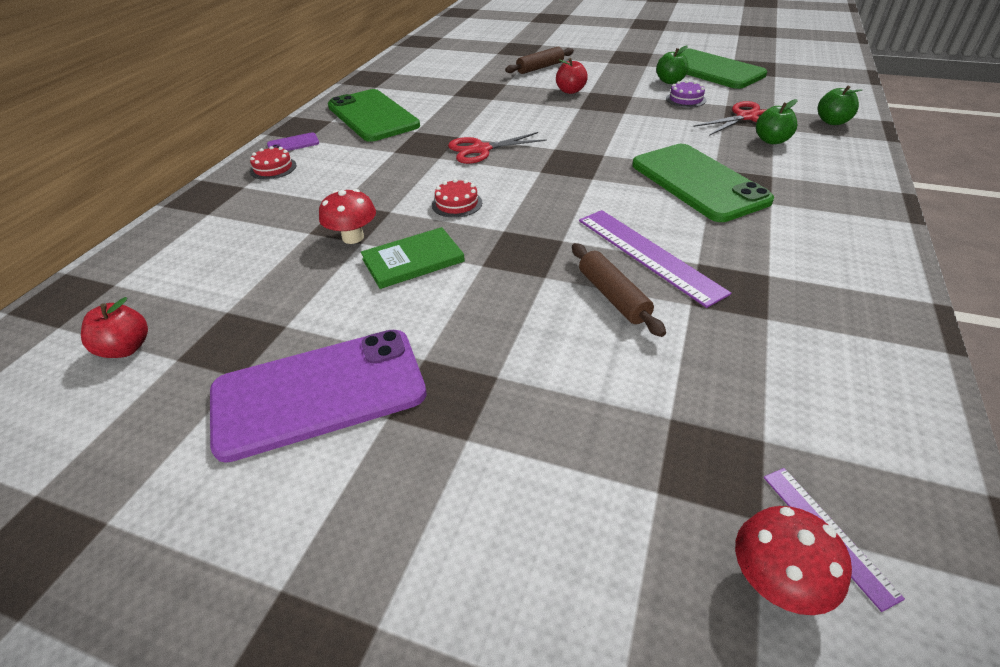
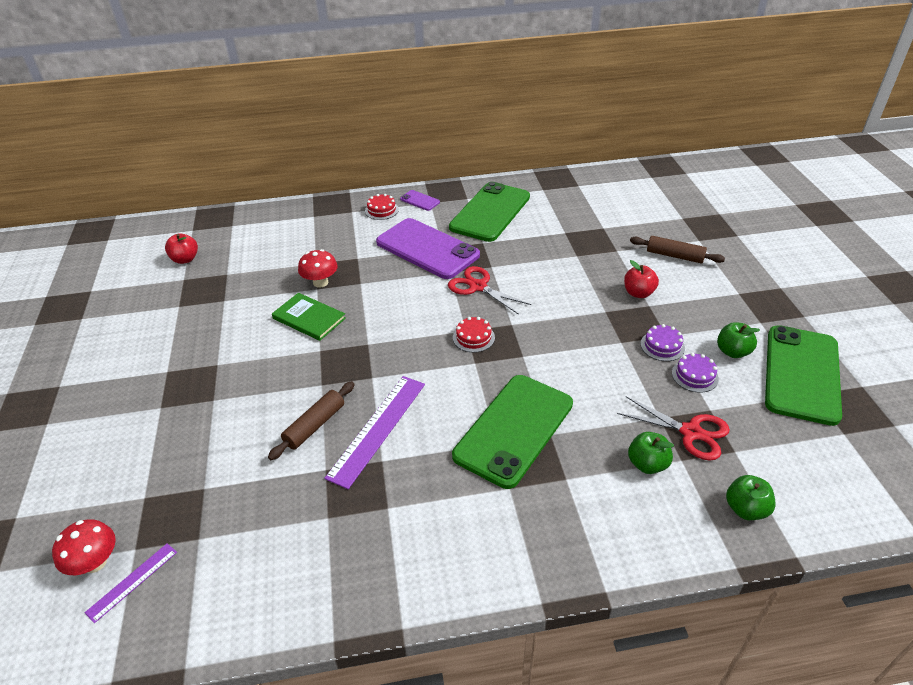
camera: 60 degrees right, 0 degrees up
purple phone [210,330,427,463] -> purple phone moved to [376,218,480,279]
red cake [432,179,482,218] -> red cake moved to [453,317,495,352]
none -> purple cake [641,324,685,361]

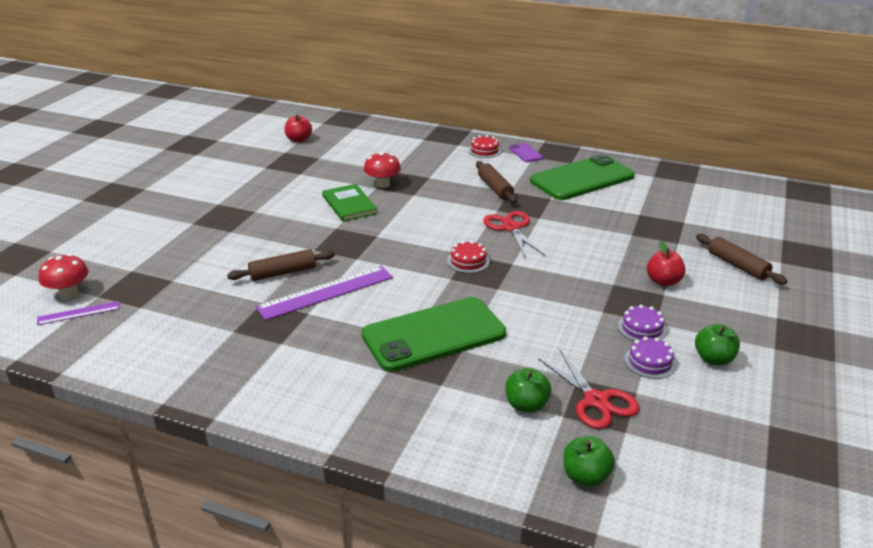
camera: 30 degrees right, 10 degrees down
purple phone [376,218,480,279] -> brown rolling pin [476,161,517,203]
green phone [765,325,842,426] -> none

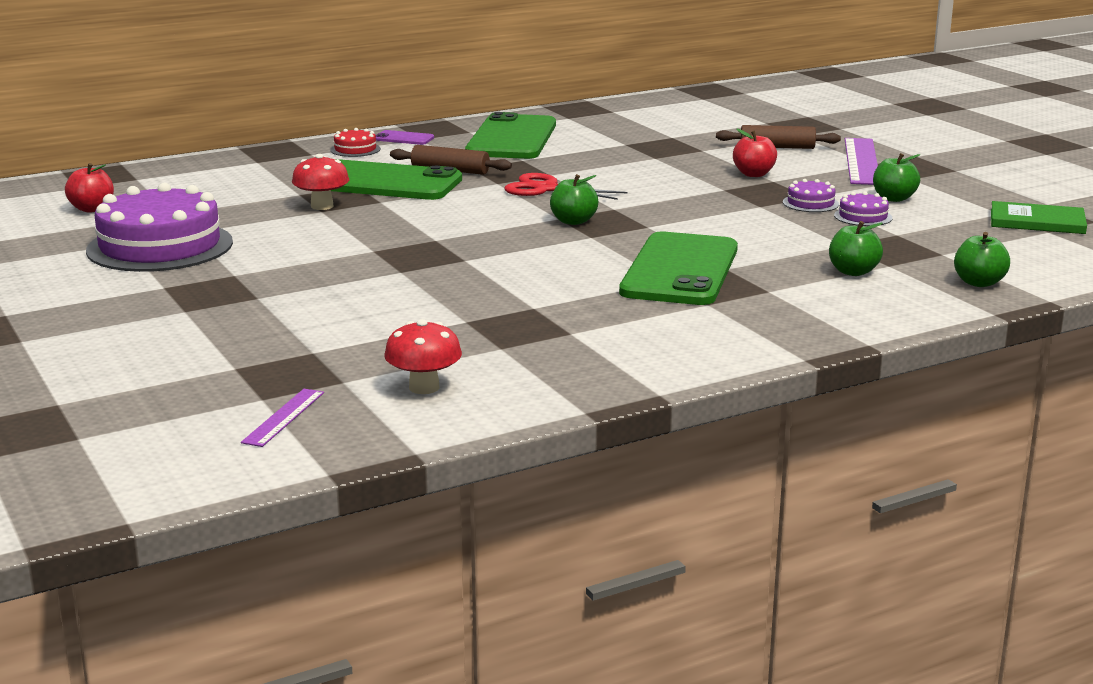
camera: 50 degrees left, 10 degrees down
red mushroom [39,254,88,299] -> red mushroom moved to [384,319,462,394]
brown rolling pin [227,249,335,281] -> none
purple ruler [255,266,393,320] -> purple ruler moved to [845,138,878,185]
green book [322,184,378,222] -> green book moved to [991,201,1087,234]
red cake [447,241,490,273] -> green apple [550,174,598,225]
red scissors [538,350,639,429] -> none
none -> purple cake [86,183,233,272]
none -> green phone [331,159,462,200]

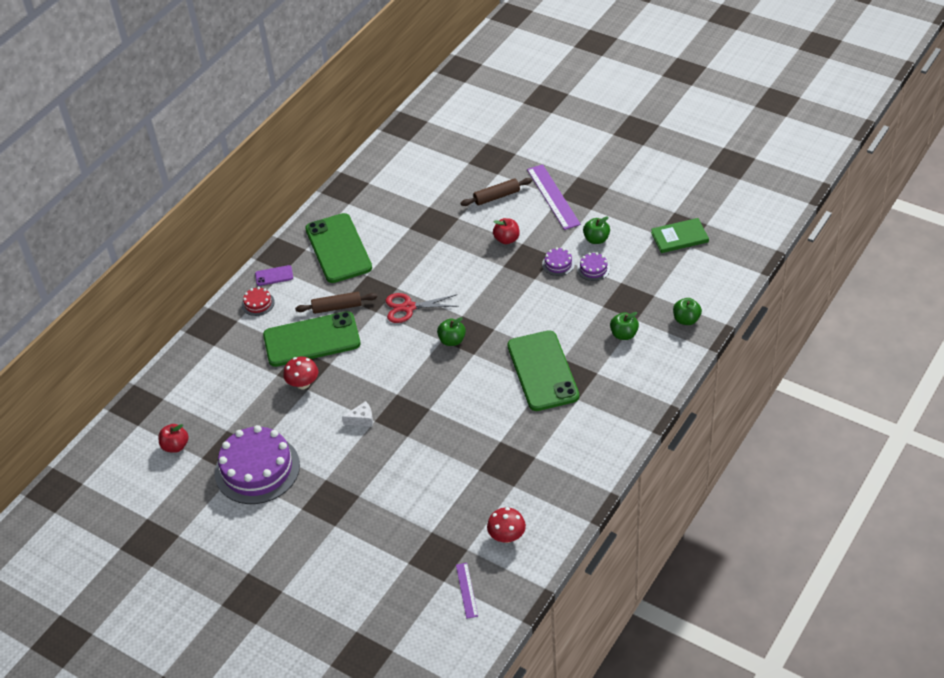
camera: 25 degrees left, 25 degrees up
none -> white cheese [342,401,373,427]

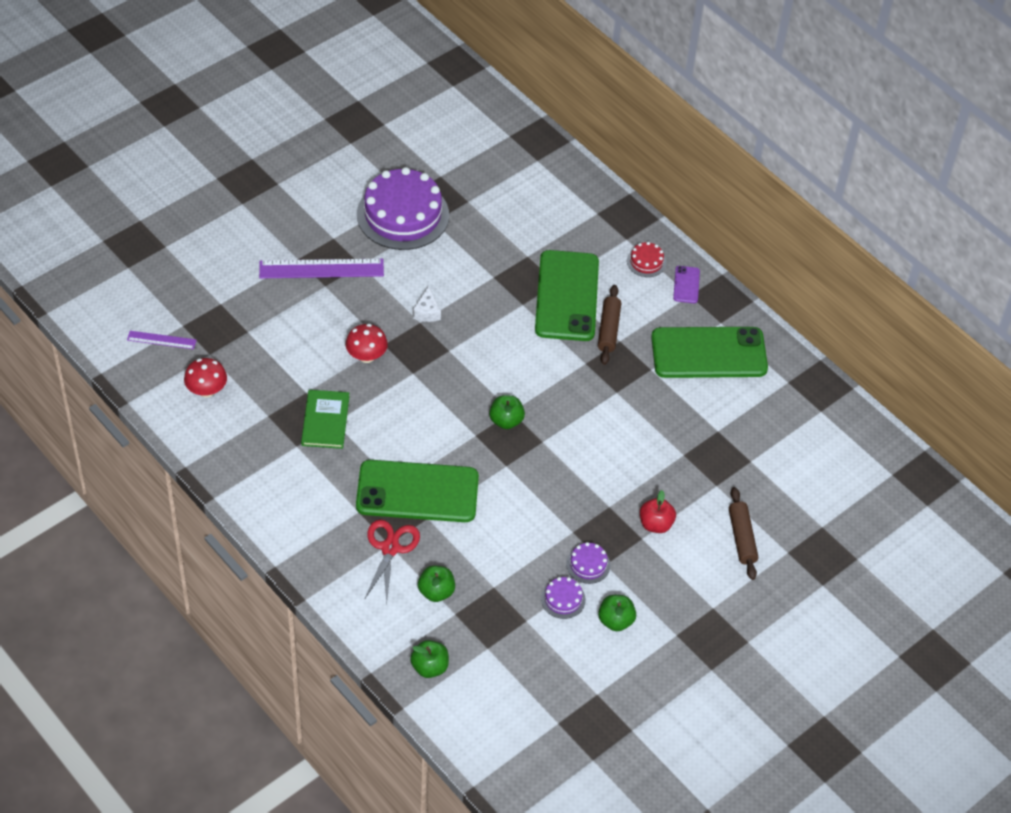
camera: 100 degrees right, 5 degrees up
red apple [158,424,189,453] -> none
red mushroom [283,357,318,389] -> red mushroom moved to [345,324,388,363]
red scissors [386,293,459,323] -> red scissors moved to [364,520,420,604]
purple ruler [527,164,581,230] -> purple ruler moved to [259,259,384,278]
green book [651,218,709,253] -> green book moved to [301,390,350,449]

